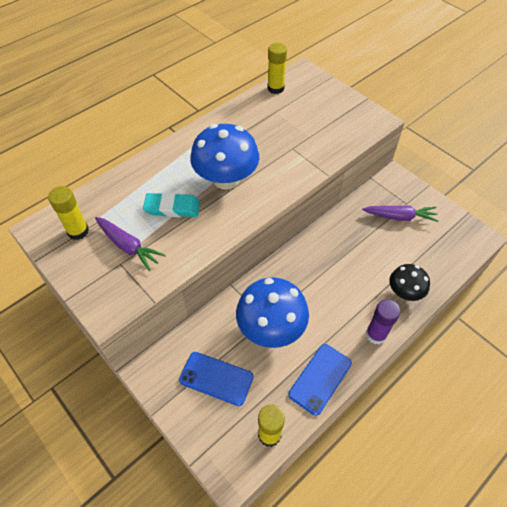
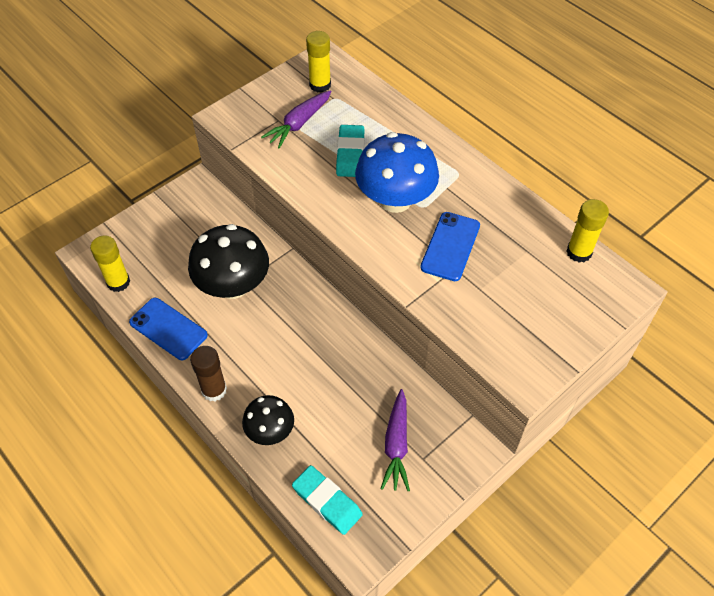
camera: 90 degrees right, 0 degrees up
blue phone [179,352,254,406] -> blue phone moved to [420,212,480,281]
blue mushroom [236,278,309,348] -> black mushroom [188,224,269,299]
purple glue stick [366,300,400,344] -> brown glue stick [190,346,227,401]
none -> turquoise eraser [292,465,363,535]

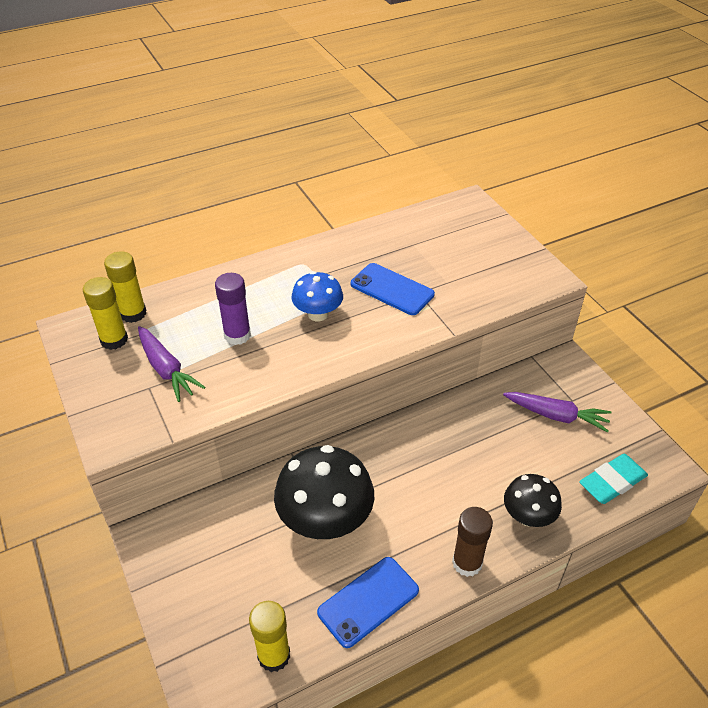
camera: 75 degrees left, 10 degrees down
turquoise eraser [336,125,365,177] -> purple glue stick [215,273,251,345]
blue mushroom [355,132,439,213] -> blue mushroom [292,271,343,322], size x0.58
yellow glue stick [567,199,609,263] -> yellow glue stick moved to [104,251,146,323]

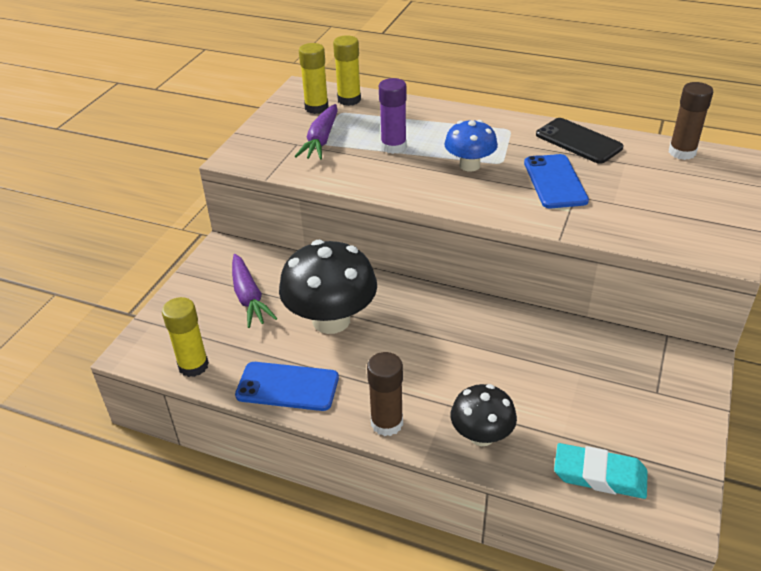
camera: 50 degrees right, 5 degrees down
purple carrot [503,392,612,433] -> purple carrot moved to [232,254,277,328]
none -> black phone [536,118,623,164]
none -> brown glue stick [669,82,713,160]

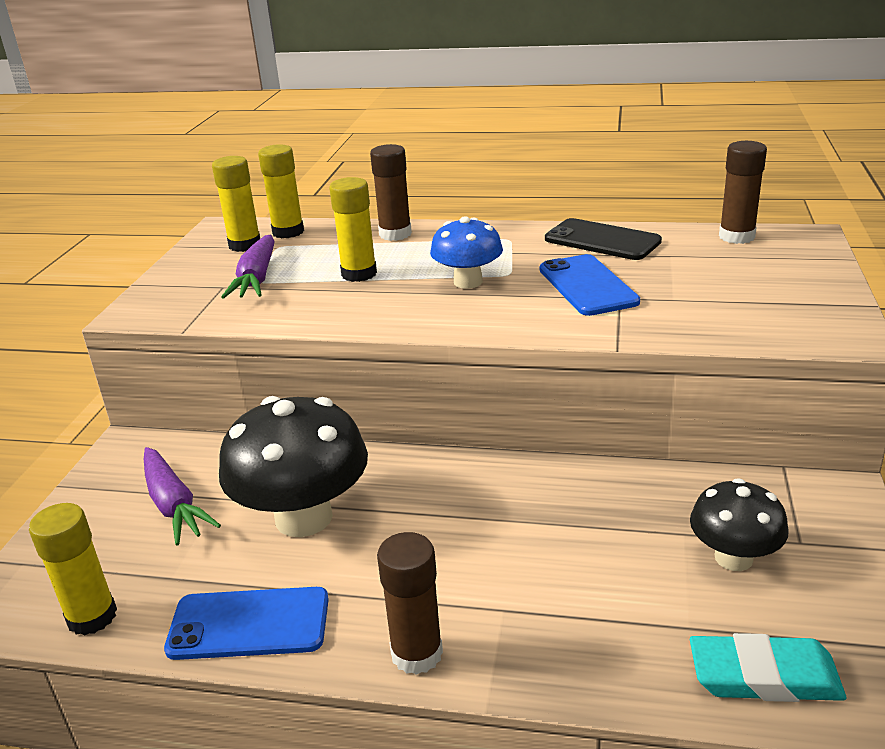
camera: 10 degrees left, 10 degrees down
purple glue stick [379,78,407,154] -> yellow glue stick [329,177,377,282]
black mushroom [451,384,517,446] -> black mushroom moved to [690,478,789,571]
none -> brown glue stick [370,144,412,241]

